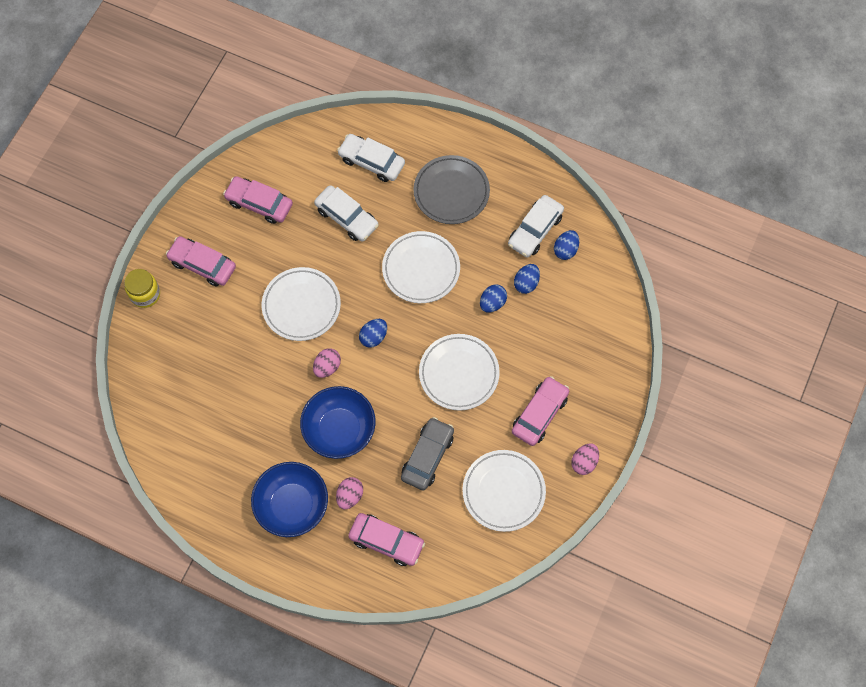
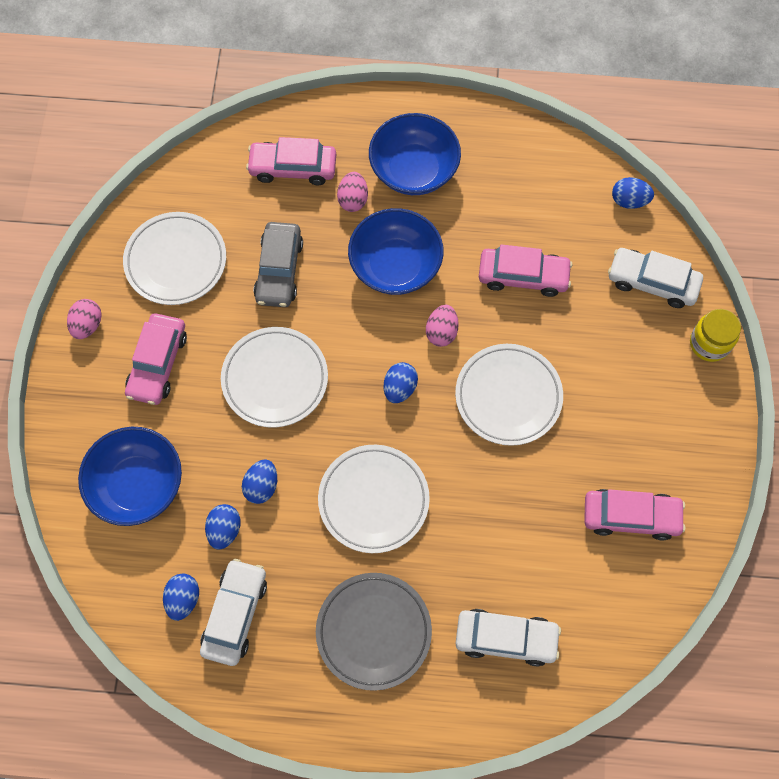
camera: 160 degrees right, 0 degrees up
pink car [166,236,236,286] -> pink car moved to [479,244,573,297]
white car [314,185,379,242] -> white car moved to [608,248,703,308]
none -> blue bowl [78,427,182,526]
none -> blue egg [612,177,654,209]

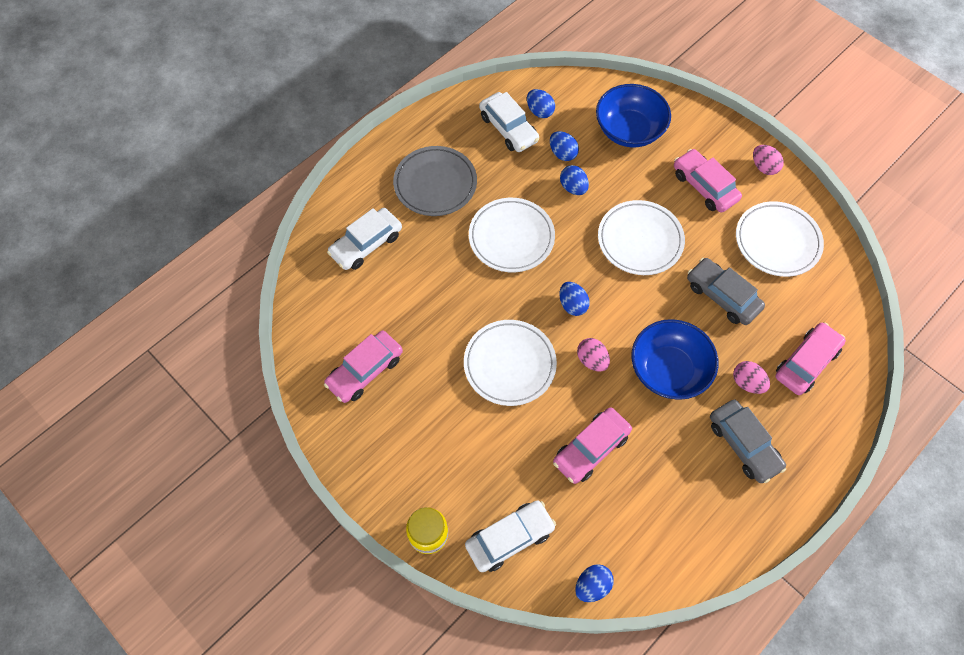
camera: 130 degrees right, 5 degrees down
blue bowl [369,113,461,195] -> grey car [710,400,786,483]

